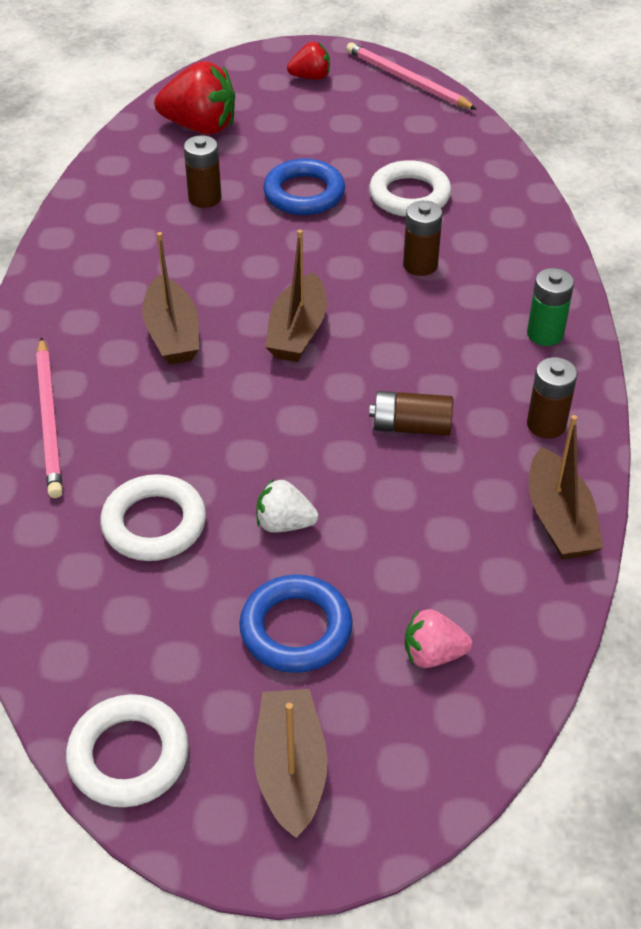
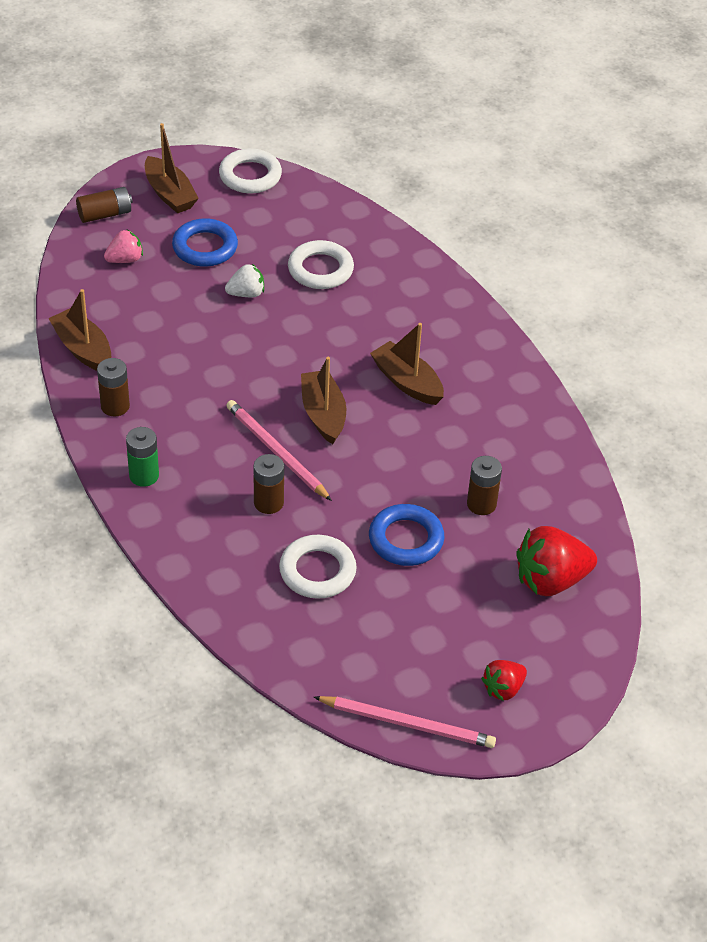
camera: 150 degrees right, 0 degrees up
pink pencil [36,337,63,498] -> pink pencil moved to [226,400,332,501]
brown battery [369,391,453,436] -> brown battery moved to [76,187,133,223]

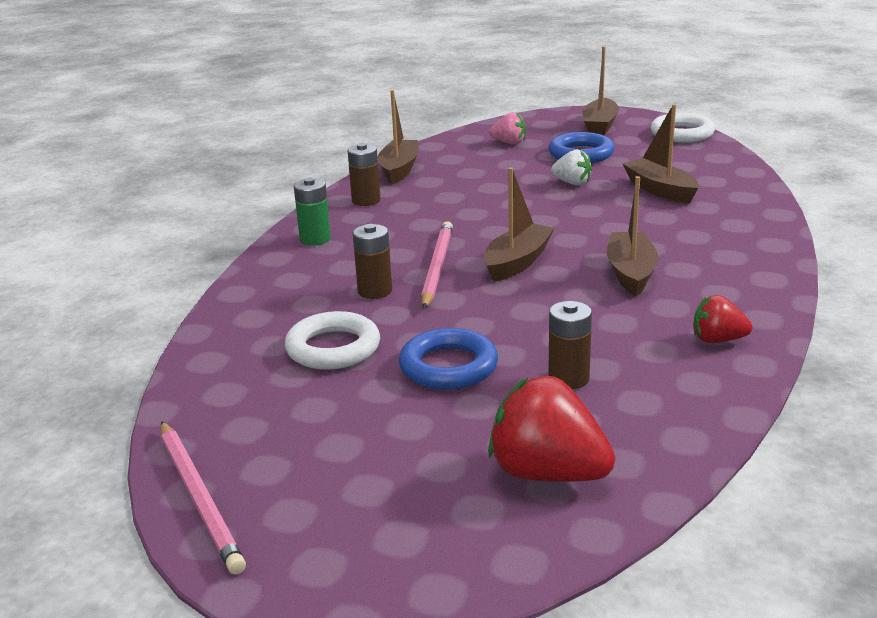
camera: 50 degrees right, 20 degrees down
brown battery [76,187,133,223] -> none
white ring [288,240,354,289] -> brown boat [623,104,699,204]
red strawberry [481,660,527,701] -> red strawberry moved to [694,295,752,343]

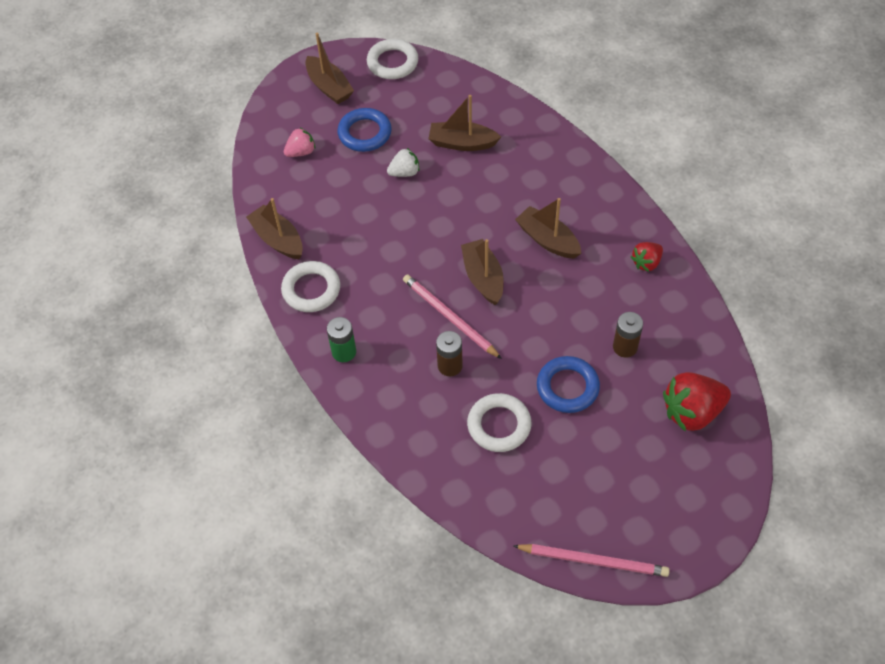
camera: 50 degrees left, 30 degrees up
brown battery [348,143,381,206] -> white ring [281,261,340,312]

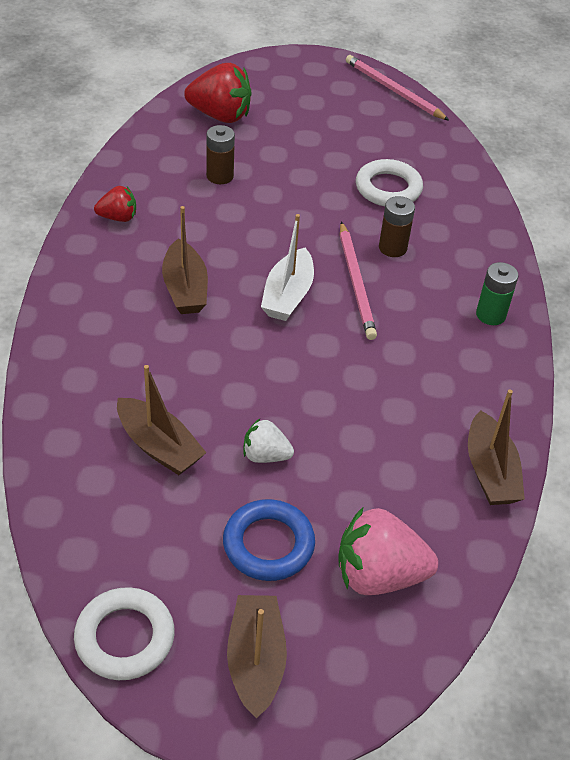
camera: 150 degrees left, 10 degrees down
white ring [281,261,340,312] -> none
pink strawberry [284,127,315,157] -> pink strawberry [338,507,438,595], size x1.79
brown boat [461,239,504,305] -> white boat [261,214,314,321]
blue ring [537,356,600,413] -> none

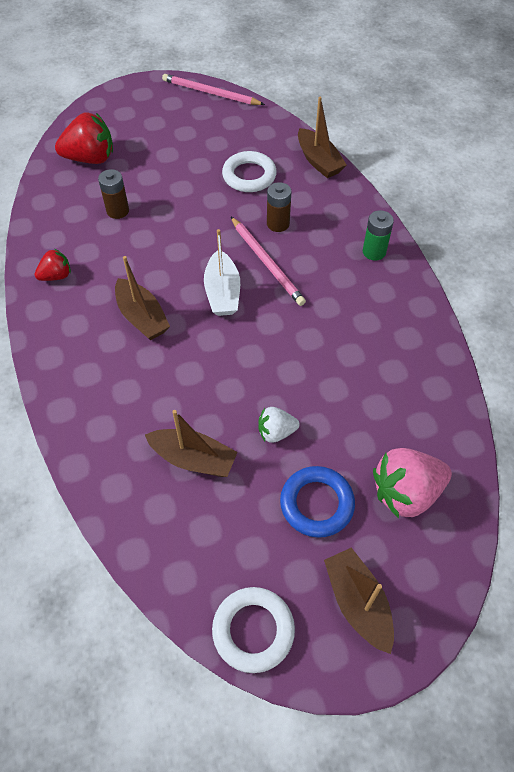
camera: 20 degrees left, 10 degrees up
brown boat [468,389,525,505] -> brown boat moved to [298,97,347,178]

